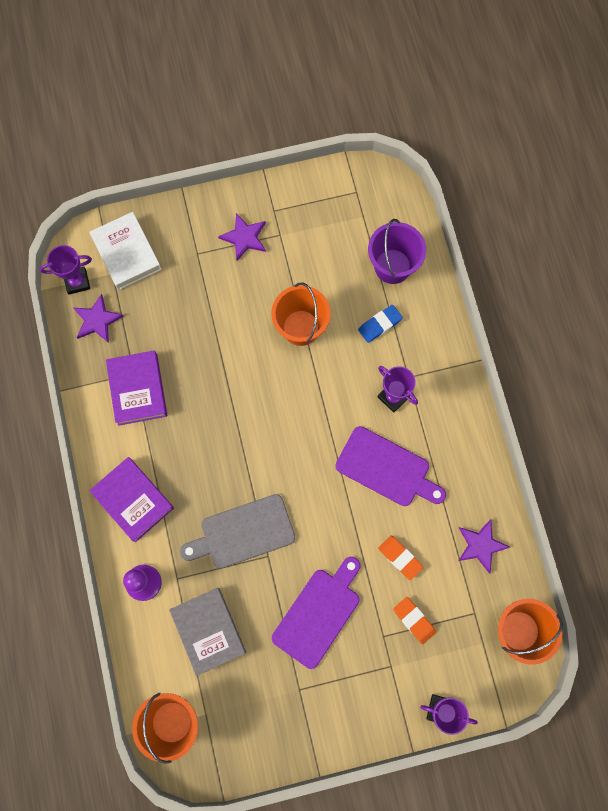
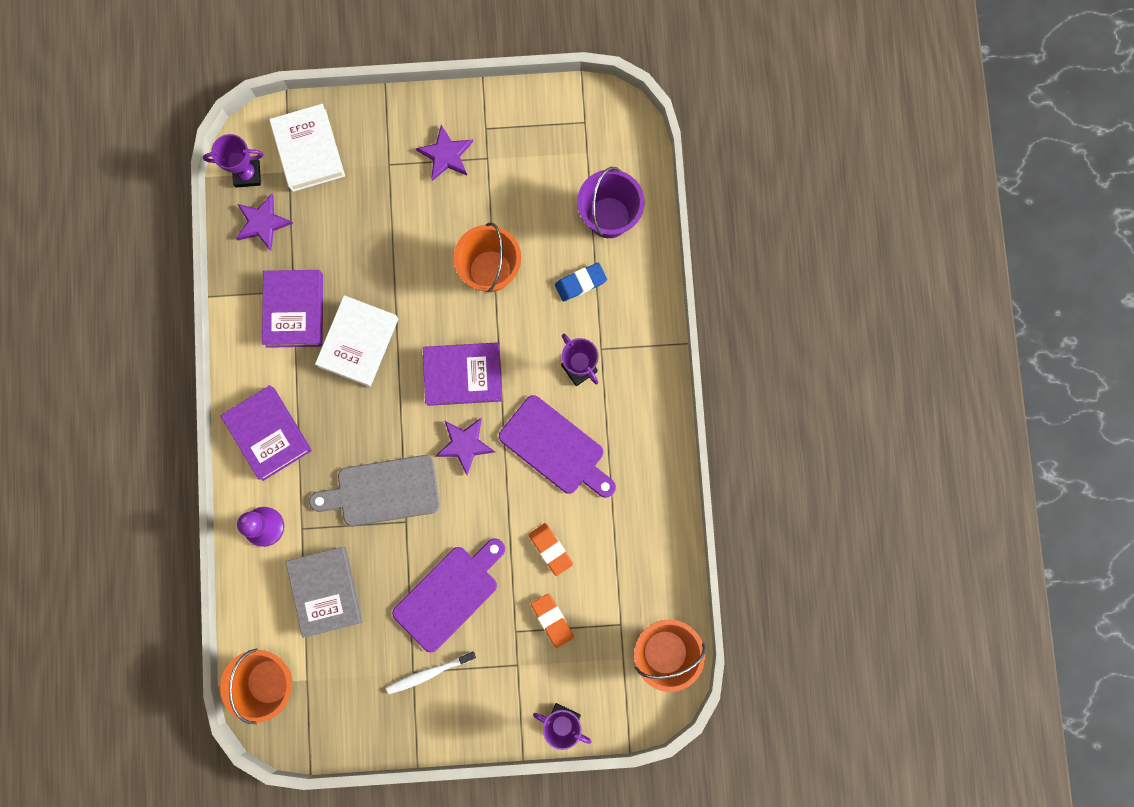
camera: 10 degrees right, 5 degrees up
purple star [458,519,510,574] -> purple star moved to [436,418,495,475]
none -> white book [315,295,398,387]
none -> white toothbrush [386,651,476,694]
none -> purple book [423,343,502,406]

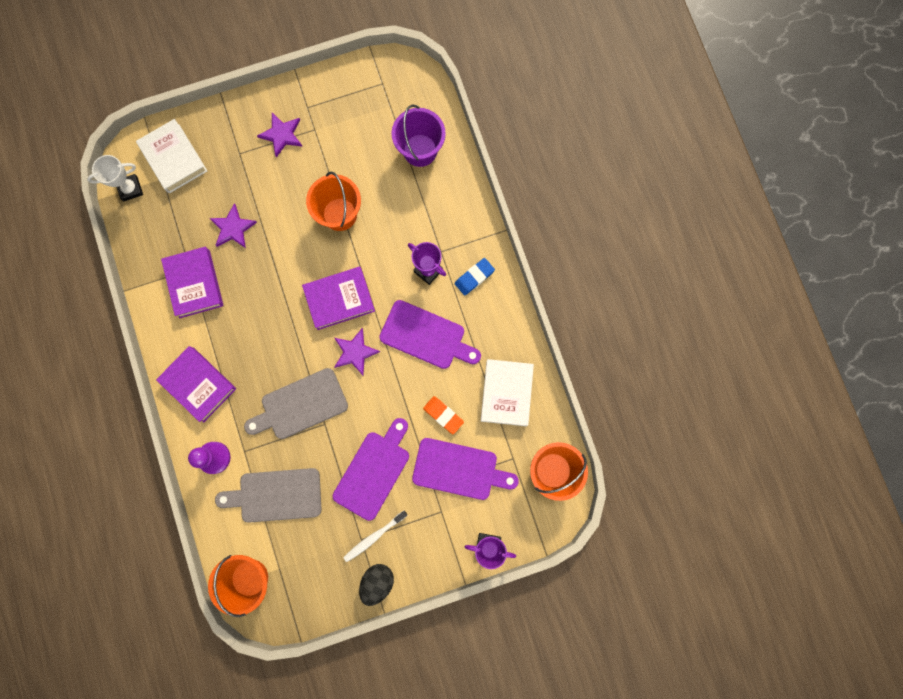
camera: 15 degrees left, 0 degrees up
purple trophy [203,134,264,188] -> white trophy [87,155,143,202]
purple star [236,194,293,251] -> purple star moved to [209,203,257,248]
grey book [286,547,363,638] -> grey cutting board [215,468,322,523]
white book [315,295,398,387] -> white book moved to [481,359,534,426]
orange eraser [531,593,574,648] -> purple cutting board [412,438,519,500]
blue eraser [555,262,607,302] -> blue eraser moved to [455,258,495,296]
none -> black egg [359,564,394,606]

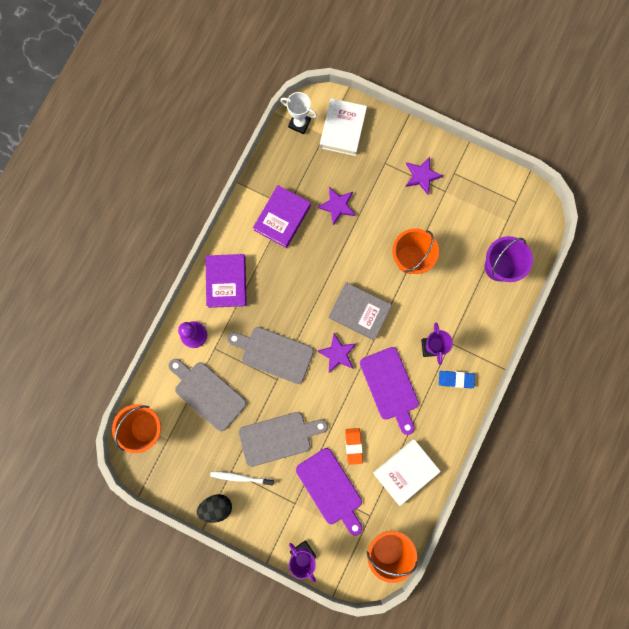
camera: 45 degrees right, 0 degrees up
purple book [302,267,375,330] -> grey book [328,282,392,340]
purple cutting board [333,418,409,521] -> grey cutting board [239,412,328,467]

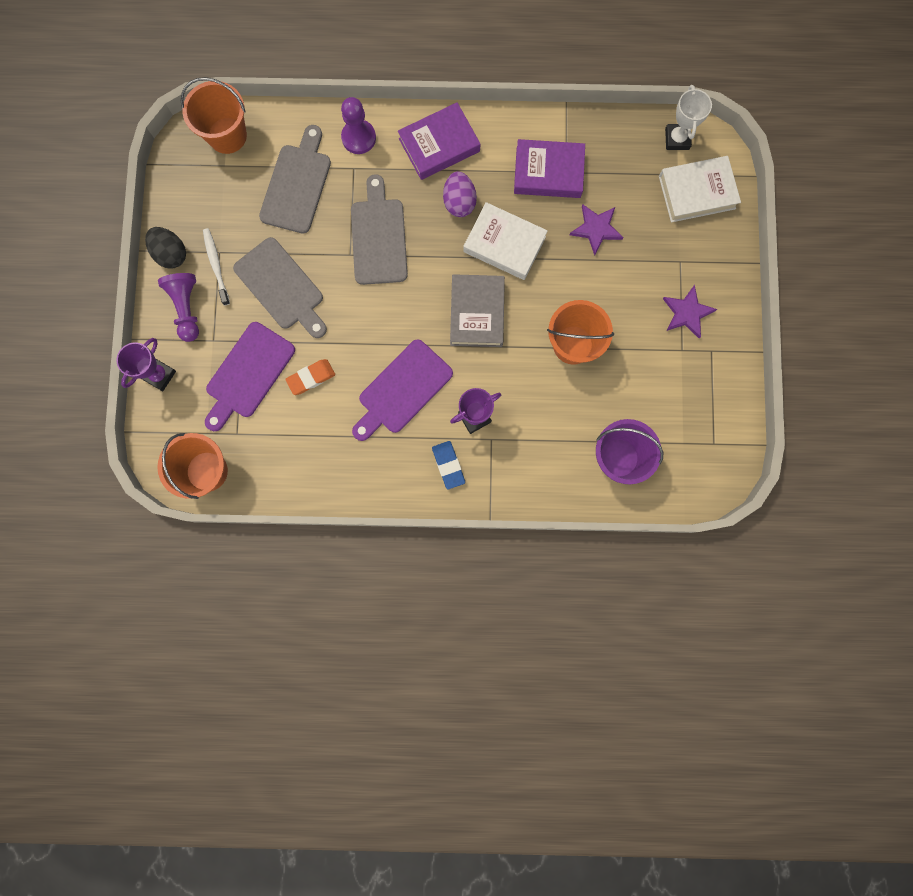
camera: 65 degrees right, 0 degrees up
purple star [317,334,357,372] -> none
white book [373,439,441,506] -> white book moved to [463,202,548,280]
none -> purple pawn [158,273,199,342]
none -> purple egg [443,171,477,217]

